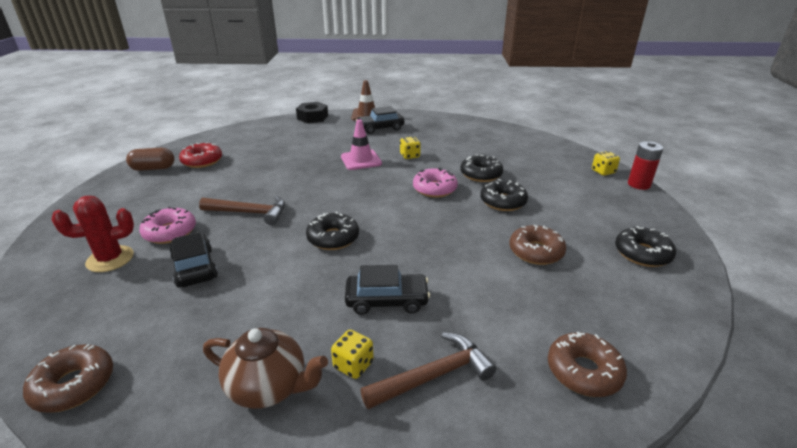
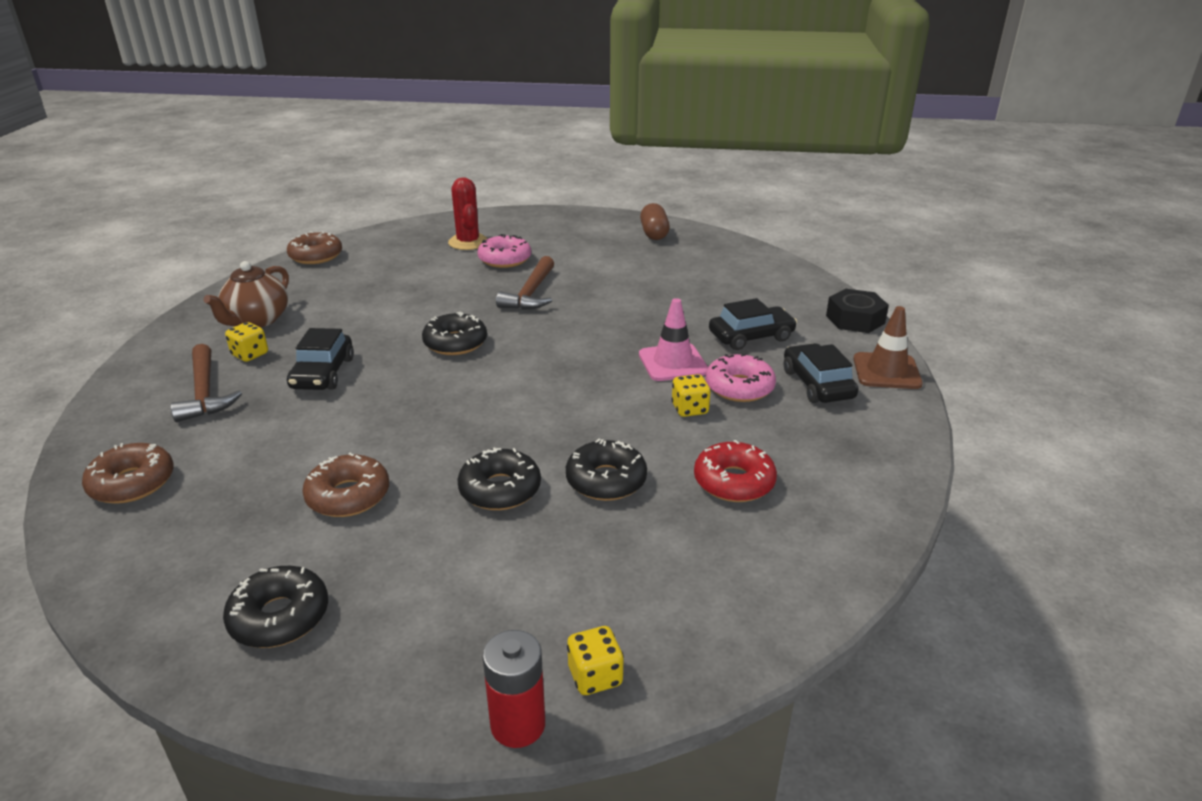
camera: 95 degrees right, 0 degrees up
black car [170,232,218,287] -> black car moved to [709,298,797,350]
red donut [179,142,222,168] -> red donut moved to [694,440,777,502]
pink donut [413,168,458,198] -> pink donut moved to [705,354,776,402]

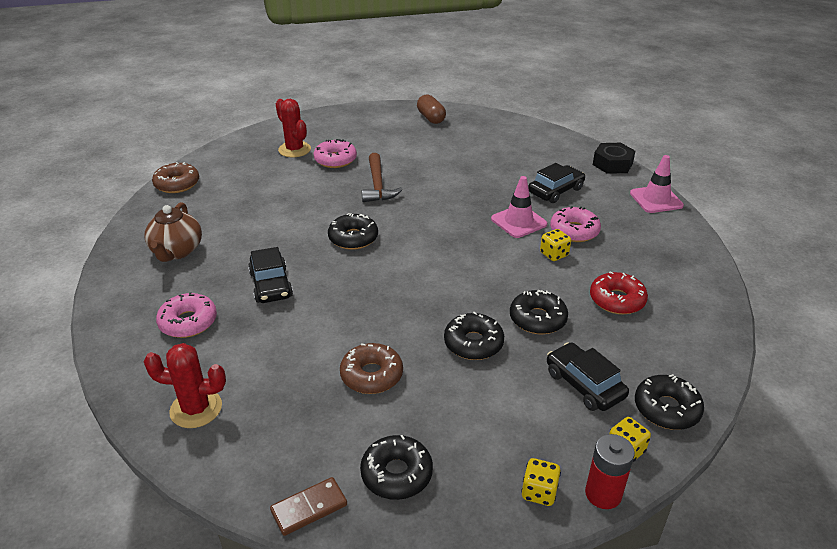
camera: 20 degrees left, 5 degrees up
brown donut [82,443,174,504] -> red cactus [144,343,226,428]
brown hammer [171,344,242,422] -> pink donut [156,292,217,338]
yellow dice [225,322,268,362] -> yellow dice moved to [521,458,561,506]
black car [784,343,859,403] -> black car moved to [547,342,629,411]
brown traffic cone [853,306,923,389] -> pink traffic cone [630,155,684,213]
none -> brown domino [270,477,347,536]
none -> black donut [635,374,704,430]

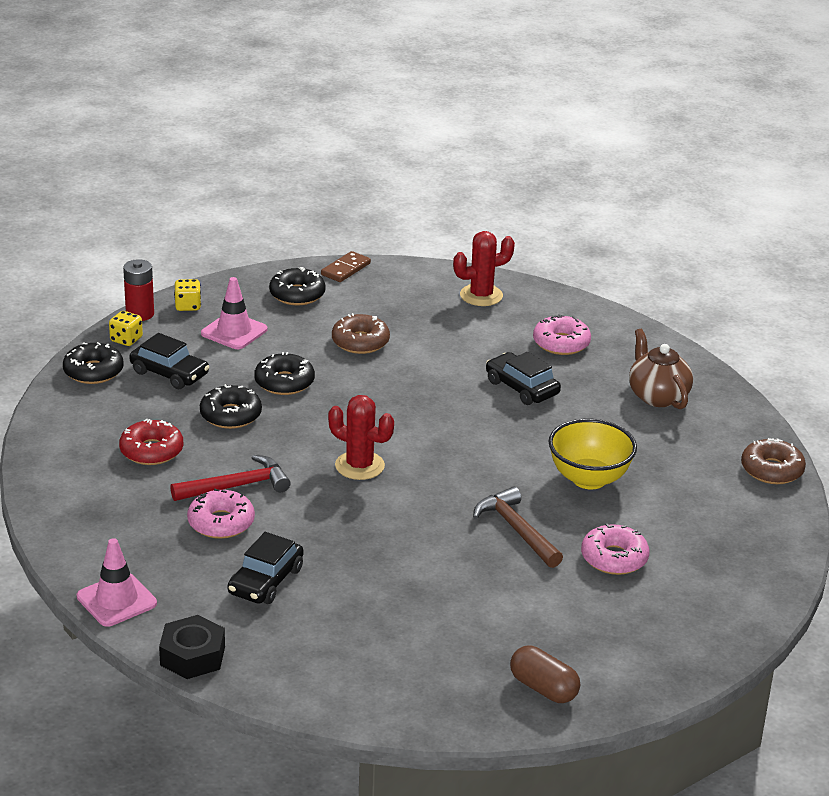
camera: 155 degrees right, 5 degrees down
red cactus [276,99,311,157] -> red cactus moved to [328,395,394,480]
black donut [328,213,378,250] -> none
pink traffic cone [491,176,547,238] -> pink traffic cone moved to [201,277,268,349]
yellow dice [540,229,571,261] -> red hammer [170,455,291,501]
none -> yellow bowl [548,419,637,489]

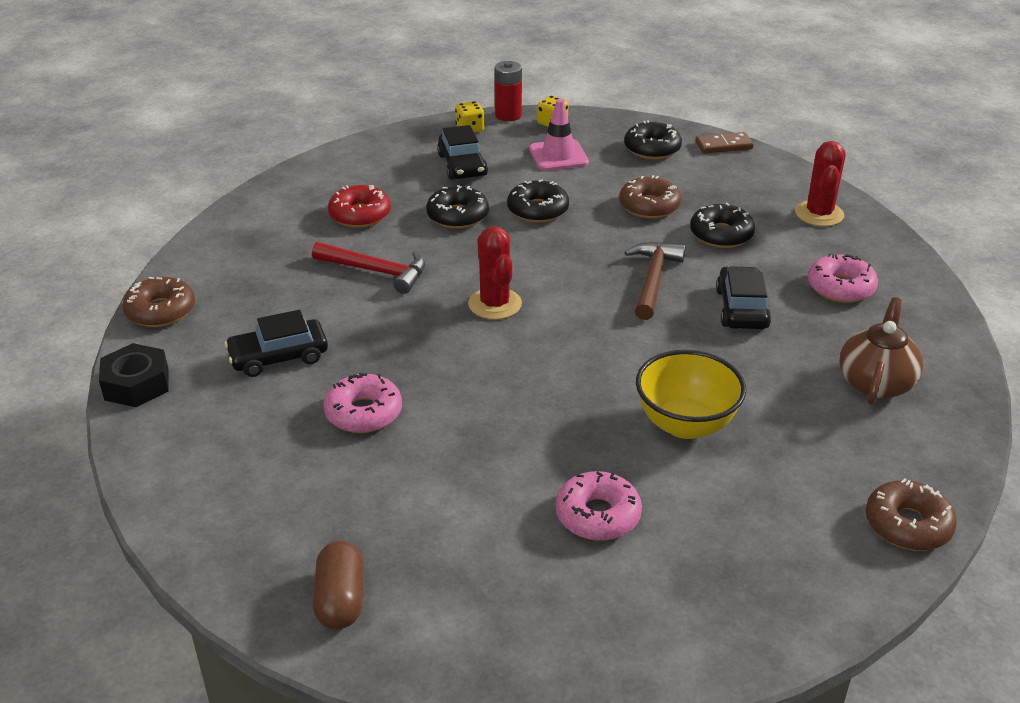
camera: 45 degrees right, 5 degrees up
black donut [63,342,124,384] -> black donut moved to [690,203,755,248]
pink traffic cone [77,538,157,627] -> brown donut [122,277,195,327]
pink donut [187,489,255,539] -> pink donut moved to [324,373,402,433]
red cactus [453,231,515,306] -> red cactus turned 75 degrees clockwise [795,141,846,226]
brown hammer [473,487,563,568] -> brown hammer moved to [624,242,686,320]

